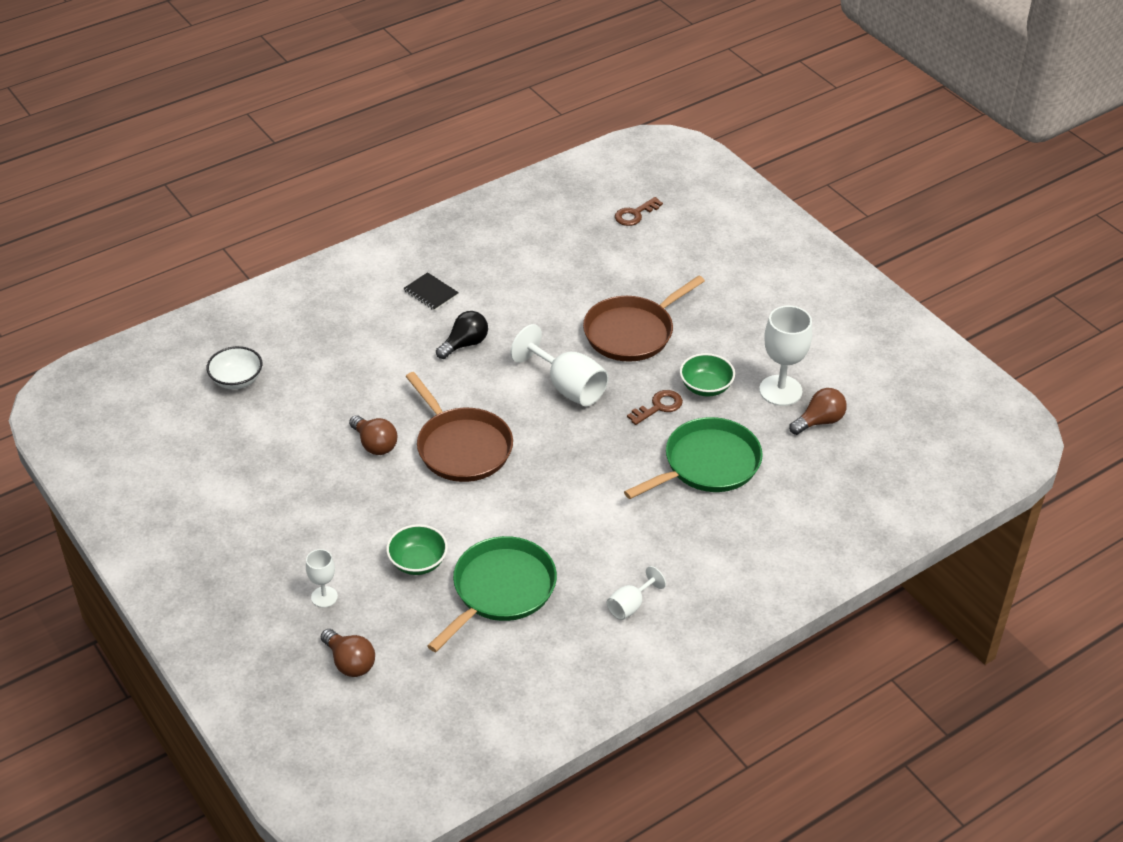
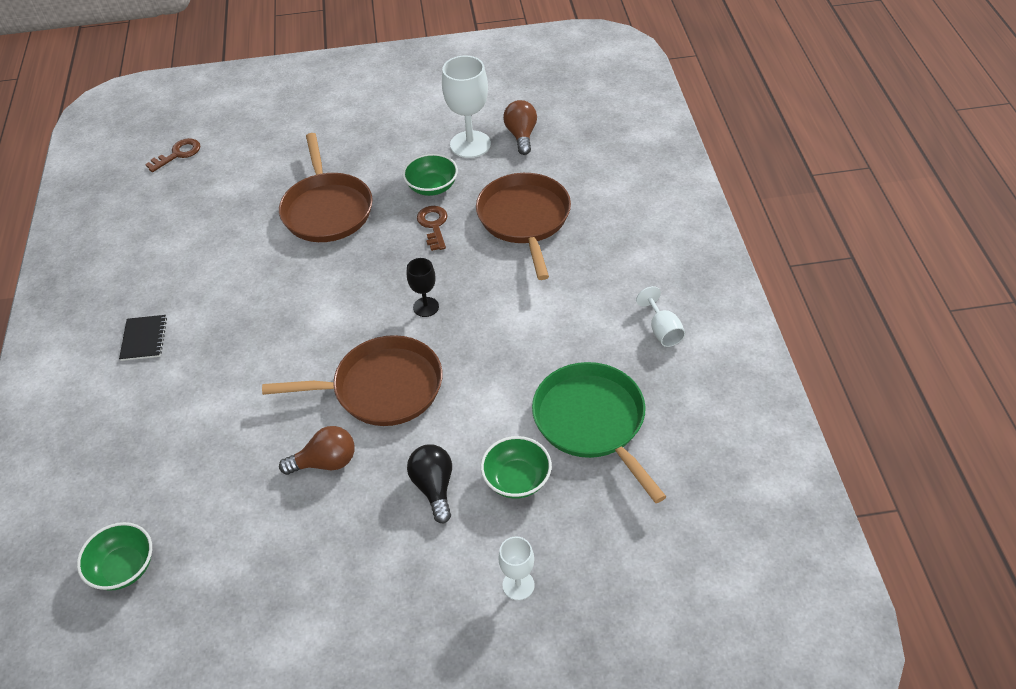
camera: 60 degrees left, 5 degrees up
white bowl [206,346,262,389] -> green bowl [77,522,152,591]
brown light bulb [321,629,375,677] -> none
black notebook [403,272,459,311] -> black notebook turned 75 degrees counterclockwise [119,315,167,361]
black light bulb [436,311,488,359] -> black light bulb moved to [407,444,452,523]
white goblet [510,324,609,407] -> none
brown key [615,197,663,226] -> brown key turned 120 degrees counterclockwise [145,138,200,172]
green pan [624,417,763,499] -> brown pan [476,173,571,280]
none -> black goblet [407,258,439,317]

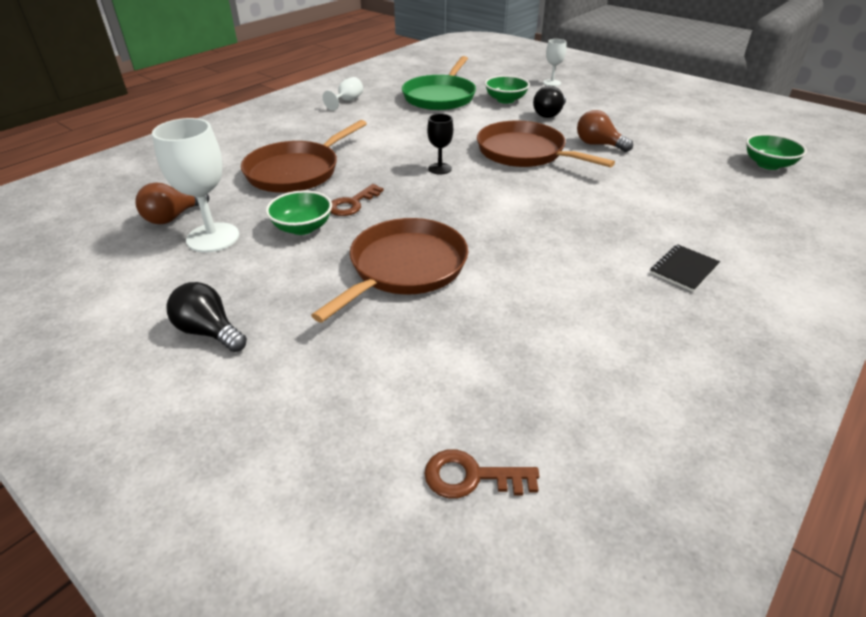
camera: 135 degrees left, 10 degrees down
none -> black light bulb [166,282,247,352]

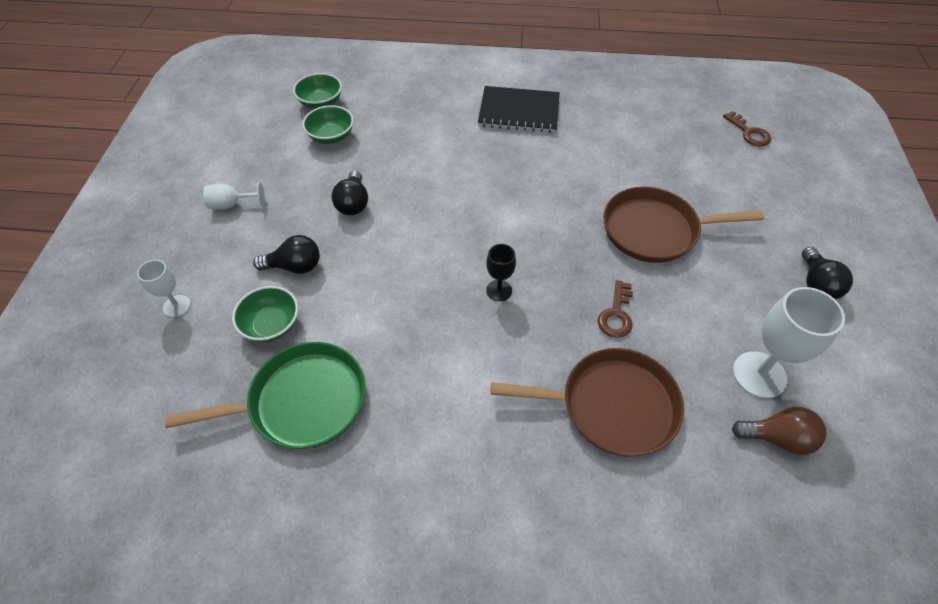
camera: 125 degrees left, 15 degrees up
green bowl [266,190,332,235] -> green bowl moved to [302,105,354,144]
white goblet [322,77,363,110] -> white goblet moved to [203,182,265,210]
brown key [330,184,384,216] -> brown key turned 105 degrees clockwise [598,280,633,338]
brown pan [477,120,615,167] -> none
brown light bulb [577,110,633,152] -> black light bulb [331,171,368,215]
black notebook [650,244,720,292] -> black notebook [478,86,560,133], size x1.85

